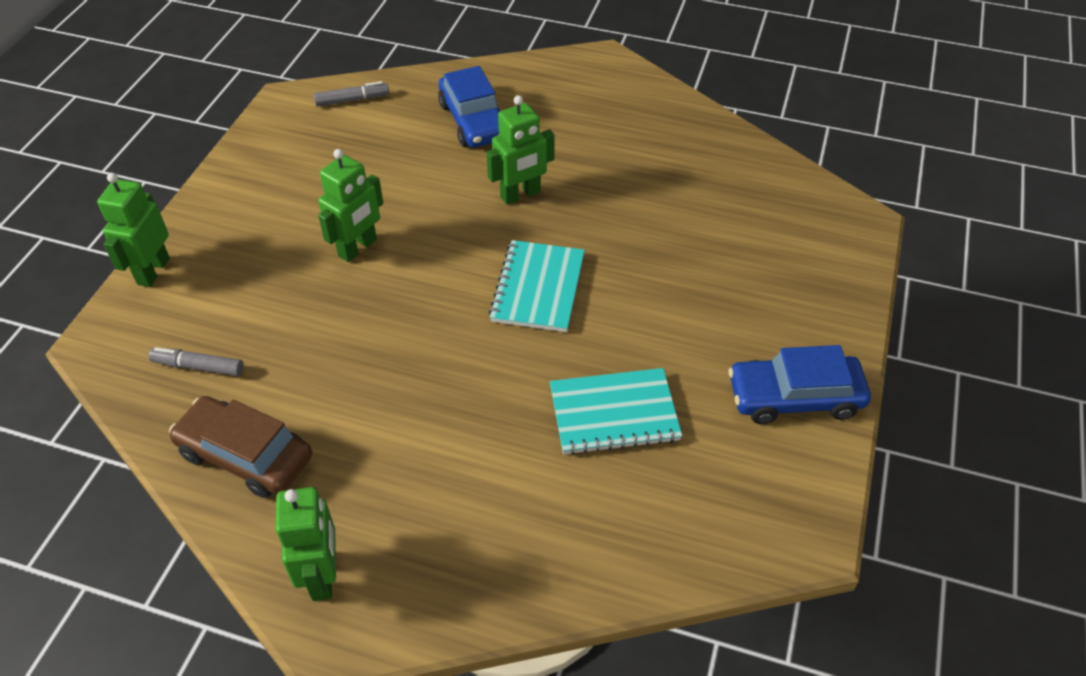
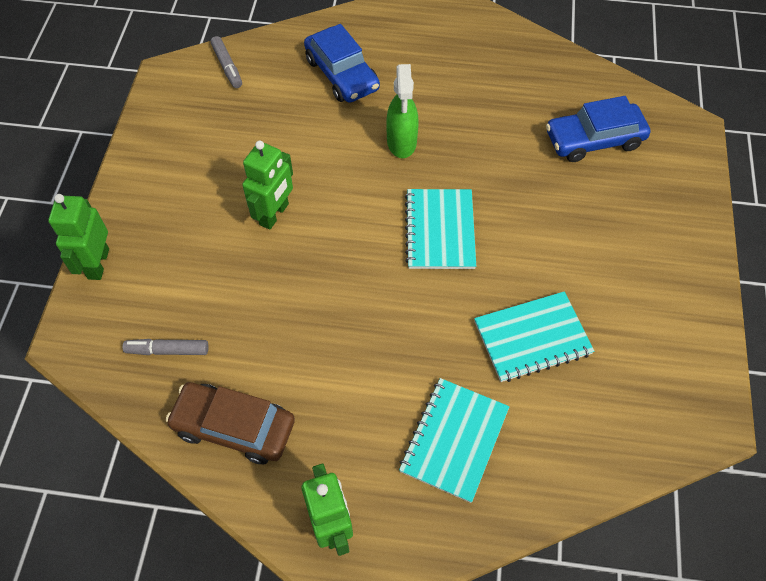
camera: 10 degrees left, 10 degrees up
grey marker [314,81,389,107] -> grey marker turned 90 degrees clockwise [210,36,242,88]
green robot [486,95,555,205] -> green spray bottle [386,64,418,158]
blue car [728,345,871,424] -> blue car moved to [546,96,650,162]
none -> turquoise notebook [399,378,509,503]

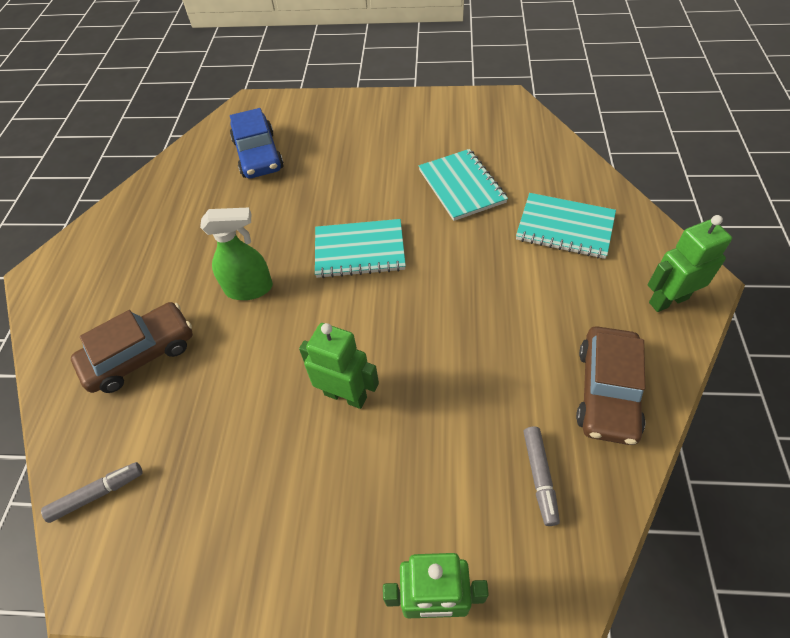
camera: 90 degrees left, 5 degrees down
blue car [304,24,380,103] -> brown car [71,302,193,393]

